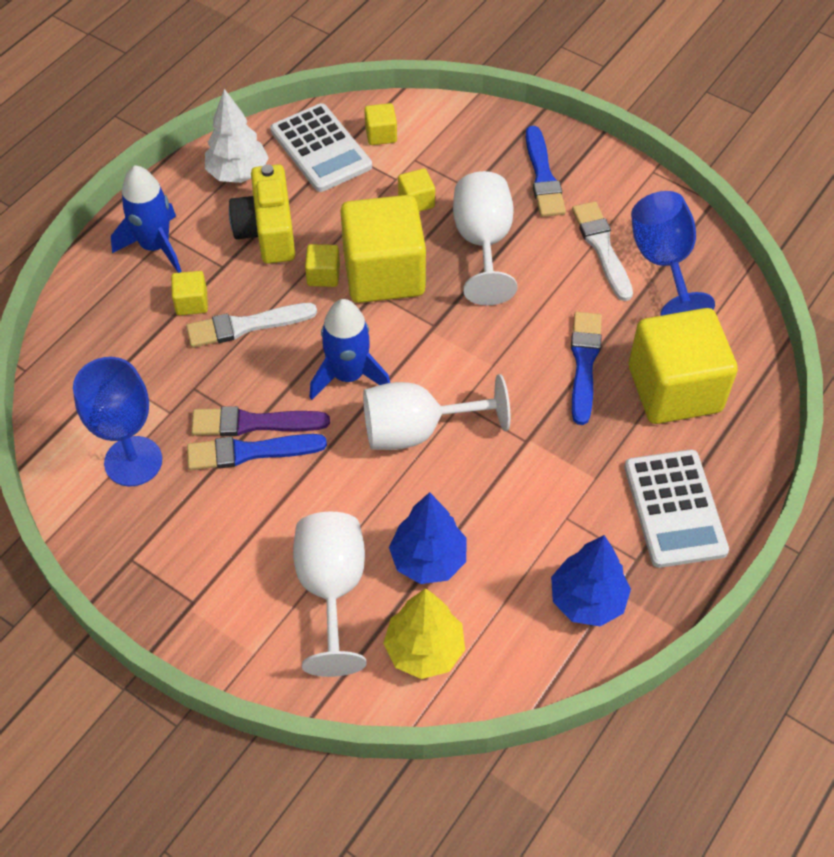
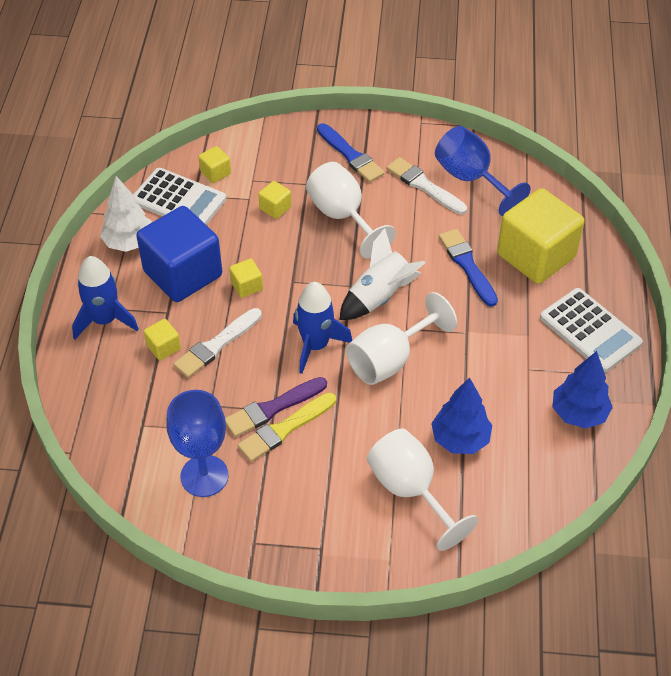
camera: 30 degrees left, 5 degrees down
blue brush [187,434,327,470] -> yellow brush [238,393,336,462]
yellow camera [229,164,295,264] -> blue cube [136,206,222,302]
yellow cube [341,195,426,303] -> none
yellow tree [383,588,465,679] -> none
none -> white rocket [340,228,426,320]

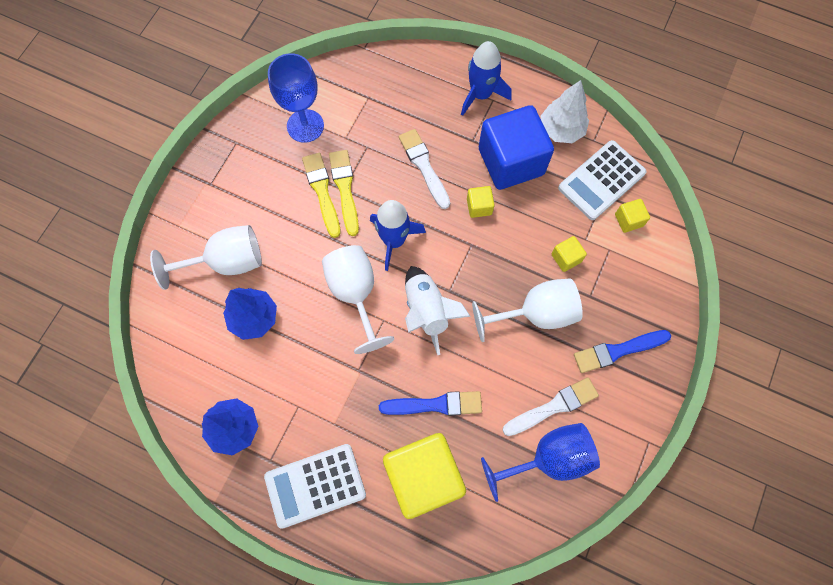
camera: 110 degrees right, 20 degrees up
yellow cube [144,319,181,360] -> none
purple brush [225,377,327,437] -> yellow brush [329,150,359,236]

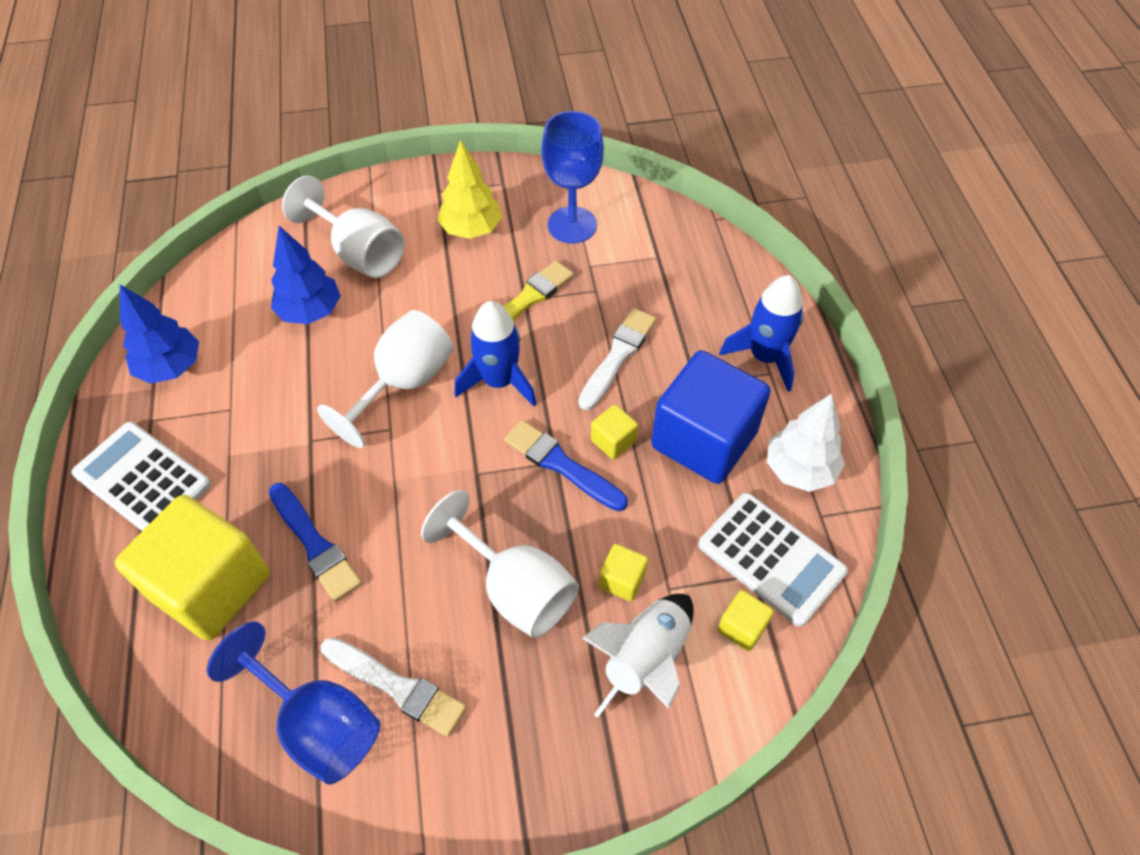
camera: 55 degrees right, 15 degrees down
yellow brush [302,153,341,238] -> none
white rocket [405,266,471,355] -> white rocket moved to [582,594,694,718]
white calculator [558,140,647,220] -> white calculator turned 150 degrees counterclockwise [698,493,848,627]
blue brush [574,330,671,373] -> blue brush moved to [504,420,628,511]
none -> yellow tree [437,140,502,239]

